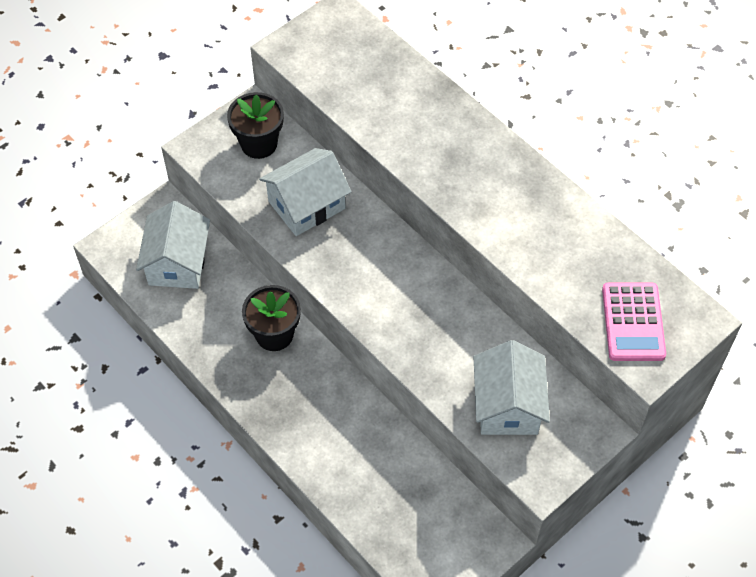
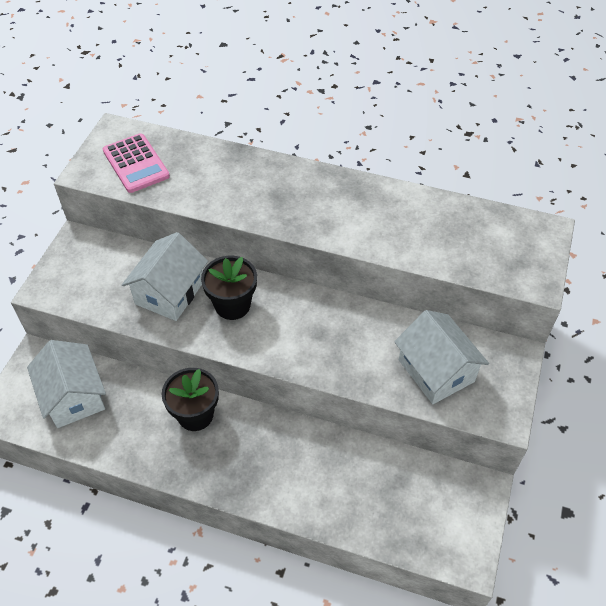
camera: 30 degrees left, 5 degrees down
black flower pot [227,92,284,159] -> black flower pot moved to [201,256,257,320]
pink calculator [602,283,666,361] -> pink calculator moved to [103,133,170,193]

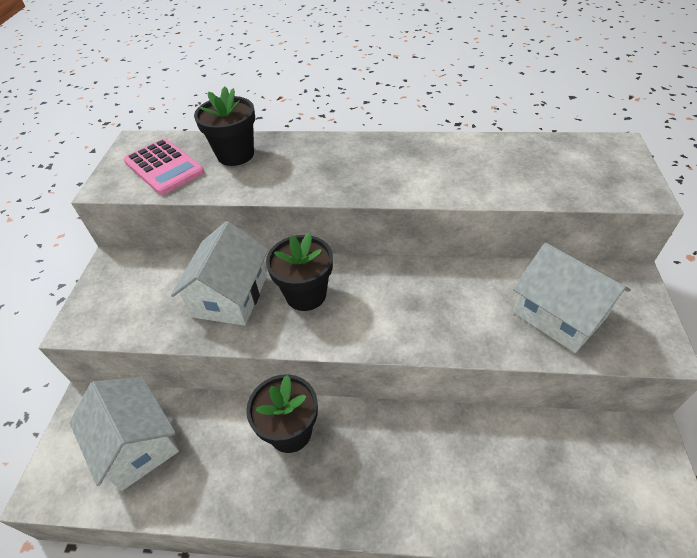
camera: 10 degrees left, 5 degrees down
none -> black flower pot [194,86,255,166]

